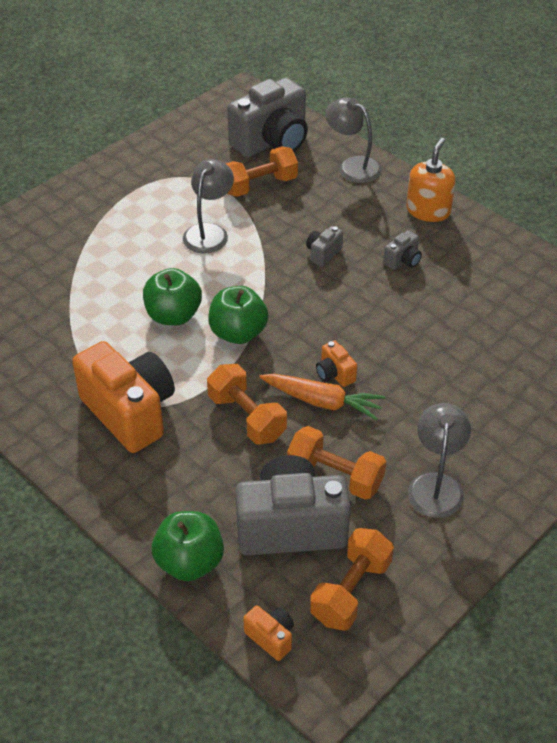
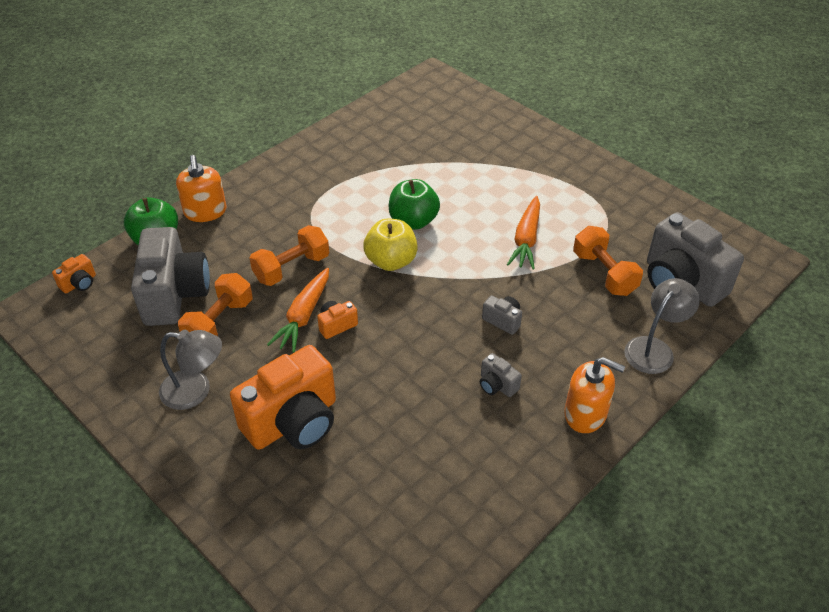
camera: 90 degrees right, 0 degrees up
orange camera [72,341,175,453] -> orange camera moved to [230,345,336,450]
grey lamp [183,159,234,253] -> orange carrot [507,196,540,269]
green apple [208,286,268,344] -> yellow apple [363,219,418,271]
orange dumbbell [310,528,394,631] -> none
none -> orange soap dispenser [176,155,226,222]

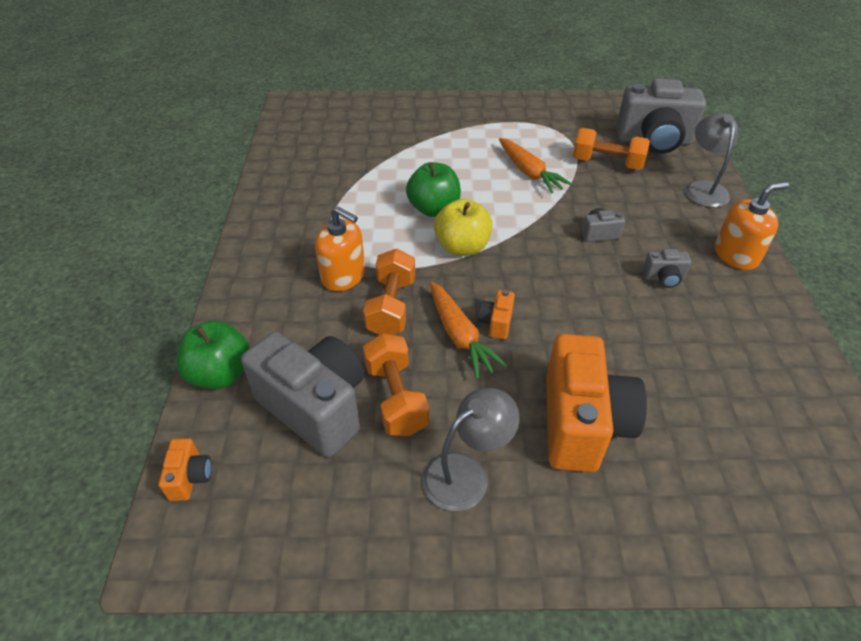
camera: 45 degrees left, 0 degrees up
orange soap dispenser [176,155,226,222] -> orange soap dispenser moved to [315,207,365,291]

